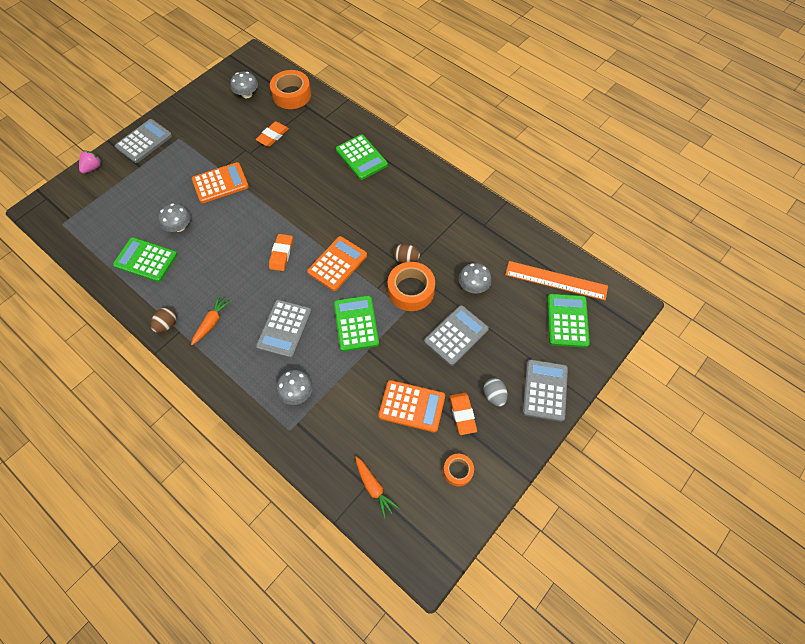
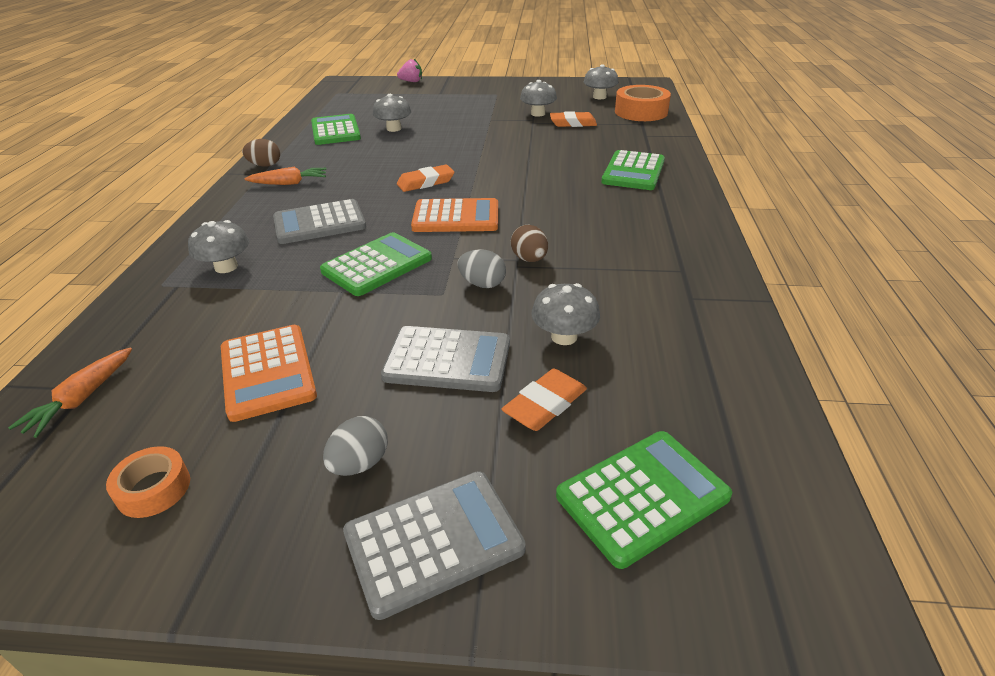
camera: 55 degrees right, 25 degrees down
grey calculator [115,119,172,163] -> none
orange calculator [192,162,249,203] -> none
orange tape [388,262,435,311] -> grey egg [457,249,506,288]
orange eraser [449,393,477,435] -> orange eraser moved to [501,369,587,431]
orange ruler [505,261,608,300] -> none
none -> grey mushroom [520,80,557,117]

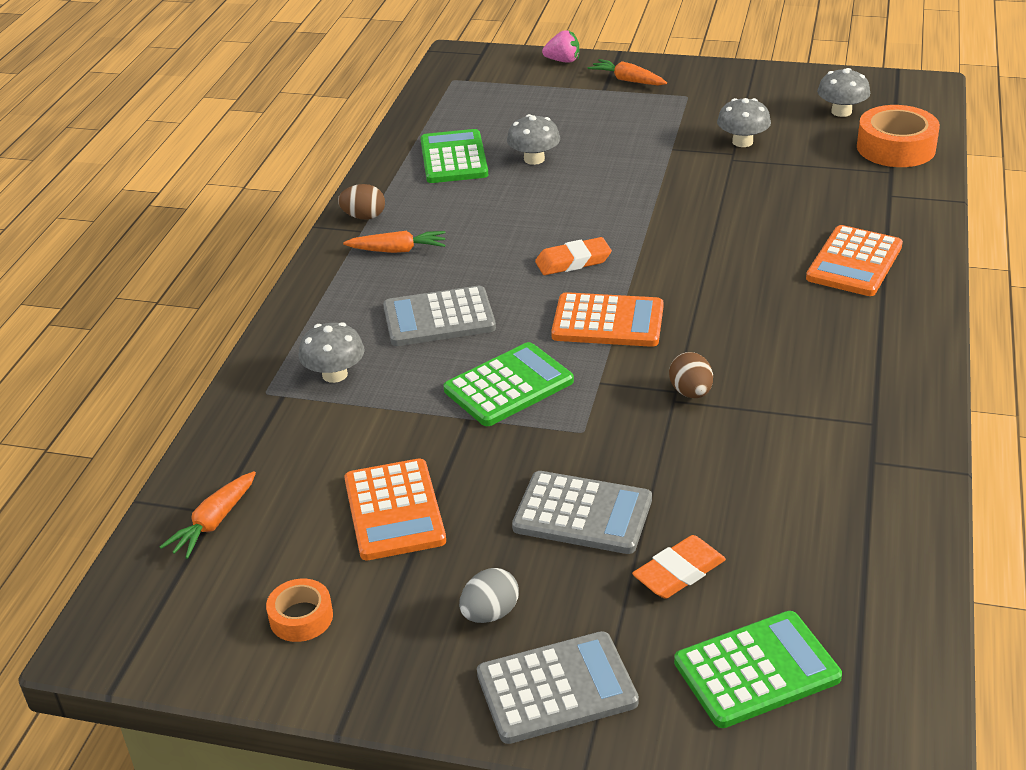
camera: 10 degrees right, 0 degrees up
grey egg [457,249,506,288] -> none
grey mushroom [531,283,600,345] -> none
orange eraser [550,111,597,127] -> none
green calculator [601,150,665,190] -> orange calculator [806,225,903,296]
none -> orange carrot [588,59,667,86]

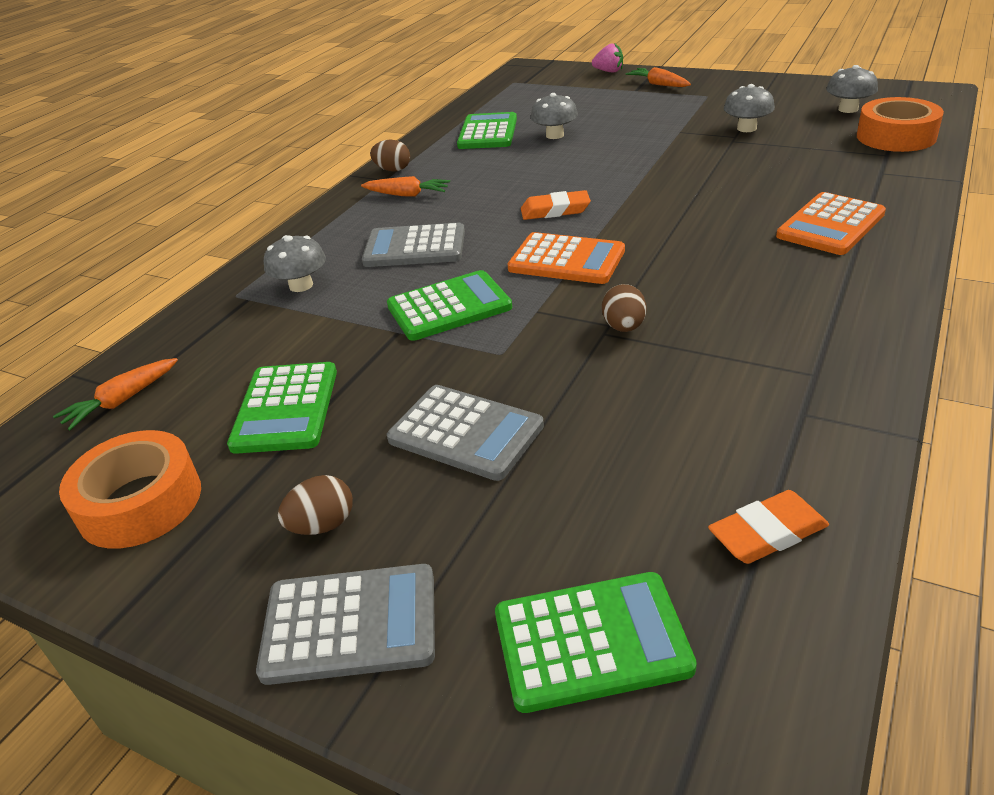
camera: 15 degrees right, 0 degrees up
orange tape [266,579,333,642] -> orange tape [59,430,201,549], size x1.80
orange calculator [344,458,446,560] -> green calculator [227,362,337,454]
grey egg [459,568,519,623] -> brown egg [278,475,353,535]
orange eraser [632,535,726,599] -> orange eraser moved to [708,490,829,564]

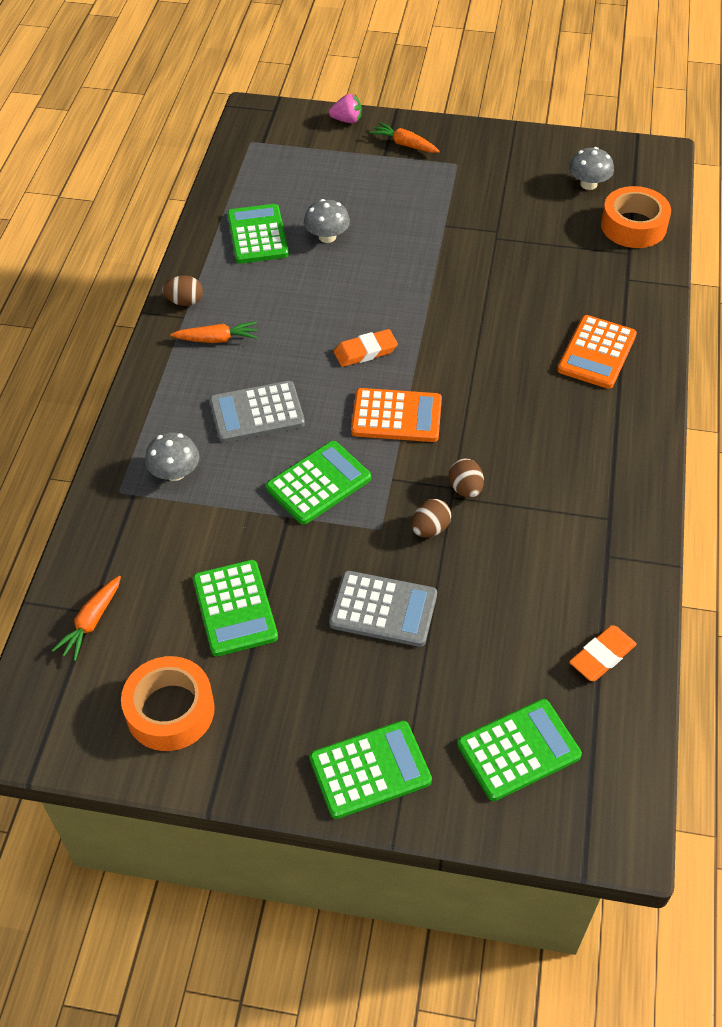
camera: 20 degrees left, 15 degrees up
grey calculator [256,564,435,685] -> green calculator [310,721,432,819]
brown egg [278,475,353,535] -> brown egg moved to [412,499,452,538]
grey mushroom [724,84,775,132] -> none

